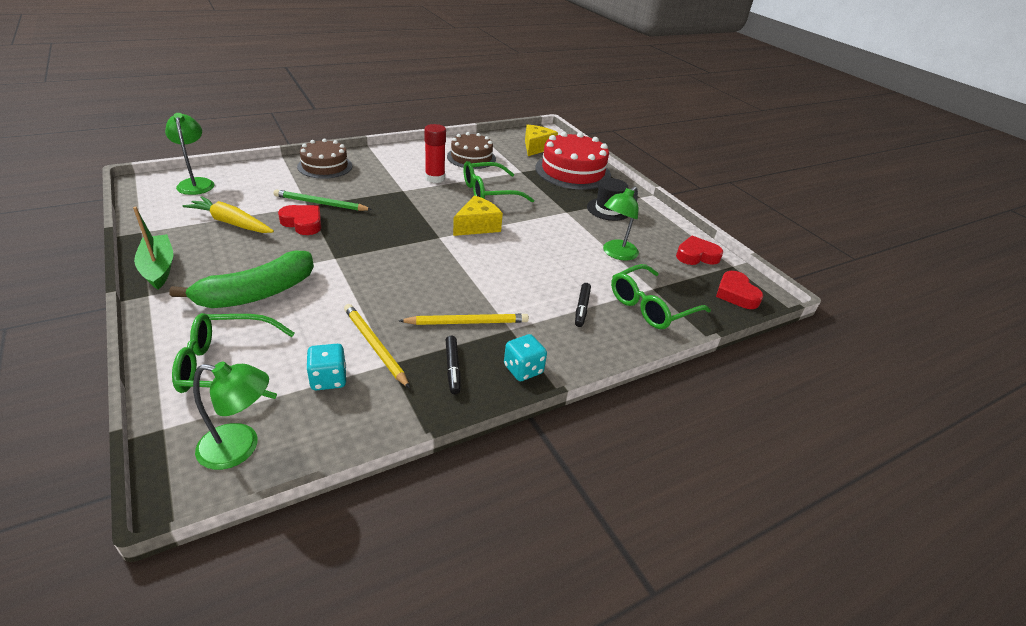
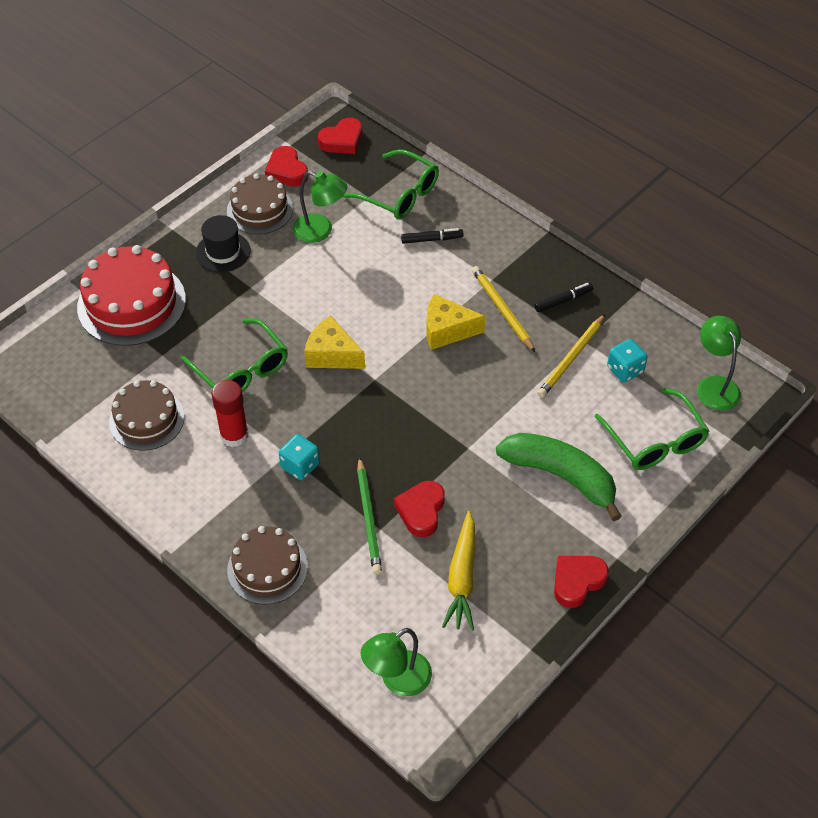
camera: 105 degrees left, 15 degrees up
green boat [133,207,173,290] -> red heart [554,556,609,608]
turquoise dice [504,334,547,381] -> turquoise dice moved to [279,434,320,480]
yellow cheese [525,125,558,156] -> yellow cheese moved to [426,294,486,350]
none -> brown cake [227,173,293,234]

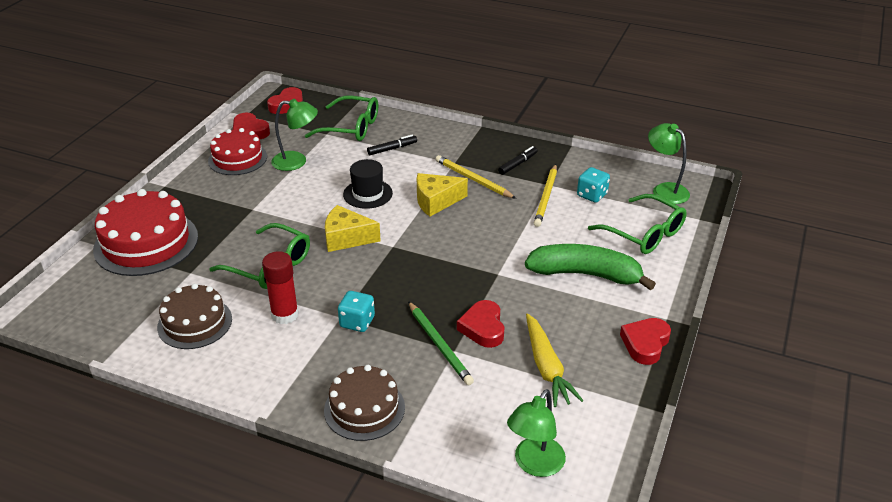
camera: 20 degrees left, 15 degrees down
black hat [196,215,251,272] -> black hat moved to [343,159,393,209]
brown cake [227,173,293,234] -> red cake [208,128,267,175]

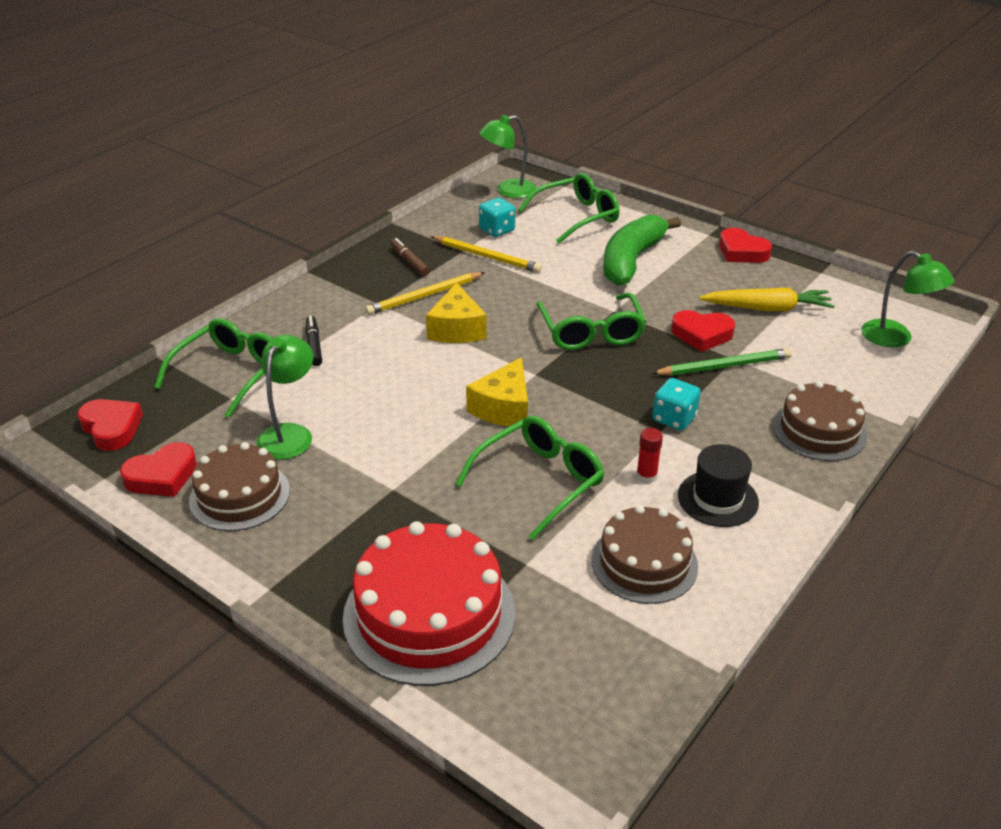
camera: 75 degrees left, 0 degrees up
red cake [208,128,267,175] -> brown cake [189,442,290,531]
red glue stick [262,251,299,324] -> red glue stick [636,428,663,483], size x0.58
black hat [343,159,393,209] -> black hat moved to [678,444,759,527]
black marker [498,146,538,175] -> brown marker [390,238,430,276]
none -> green glasses [536,293,646,350]

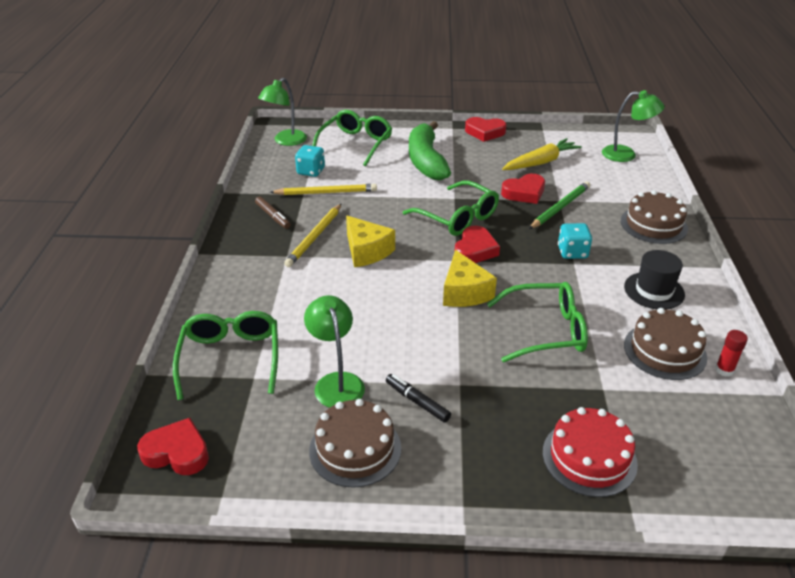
camera: 35 degrees left, 0 degrees up
red heart [120,442,197,497] -> red heart moved to [454,226,500,263]
black marker [306,315,322,366] -> black marker moved to [386,374,451,423]
red cake [343,521,515,686] -> red cake [543,407,638,497], size x0.65
brown marker [390,238,430,276] -> brown marker turned 150 degrees counterclockwise [255,196,291,229]
green glasses [455,416,605,540] -> green glasses turned 75 degrees clockwise [487,282,588,363]
red glue stick [636,428,663,483] -> red glue stick moved to [715,330,748,377]

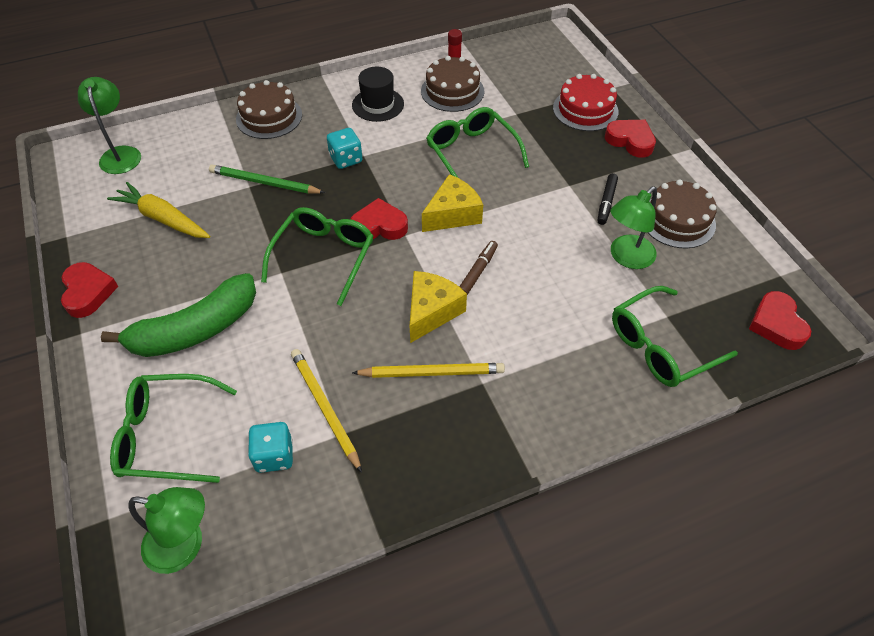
camera: 115 degrees left, 15 degrees up
brown marker [255,196,291,229] -> brown marker moved to [459,241,498,295]
red heart [501,173,545,204] -> red heart moved to [605,120,656,158]

